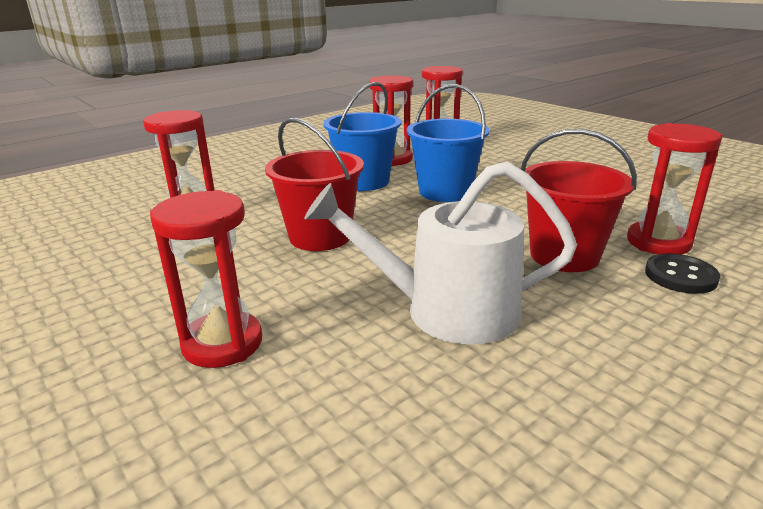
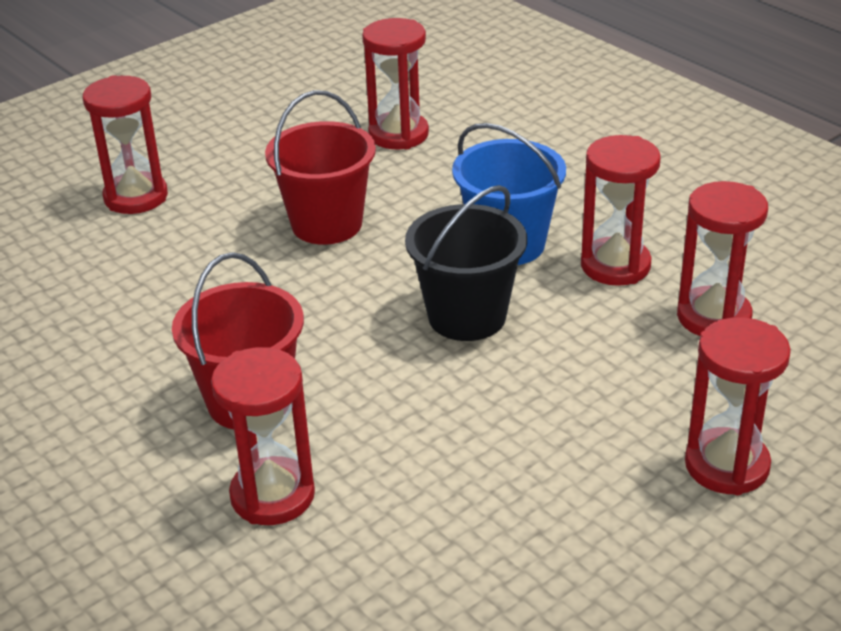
camera: 90 degrees right, 10 degrees up
white watering can [304,161,577,345] -> none
blue bucket [407,84,490,202] -> black bucket [405,185,527,341]
black button [645,253,720,294] -> none
none -> red hourglass [685,317,791,495]

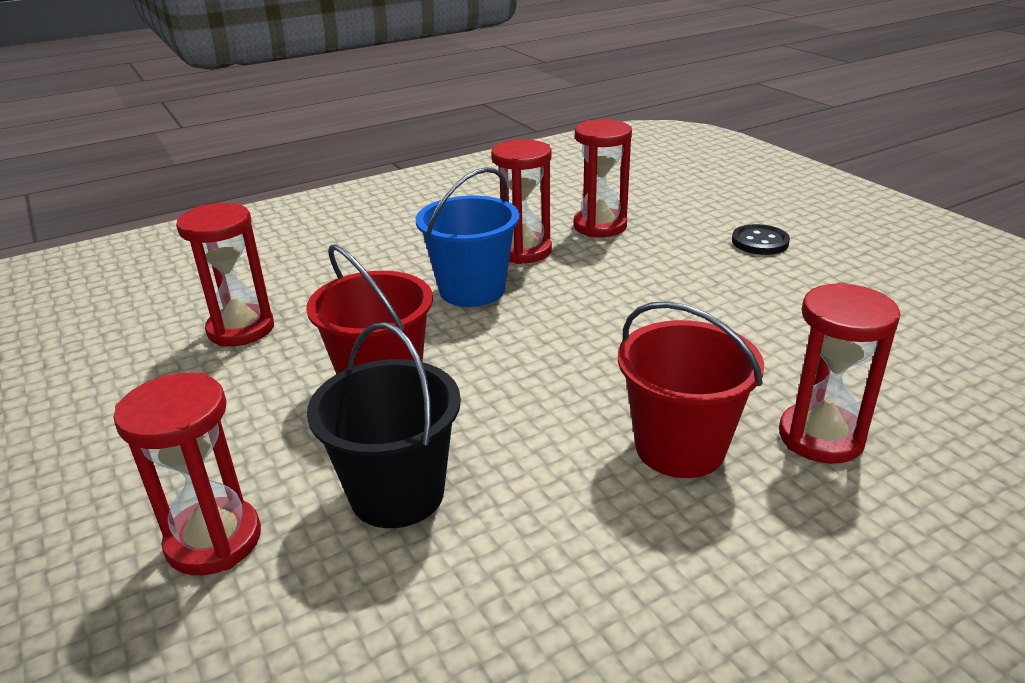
camera: 80 degrees left, 5 degrees down
black bucket [405,185,527,341] -> black bucket moved to [307,322,461,528]
red hourglass [685,317,791,495] -> black button [732,224,790,255]

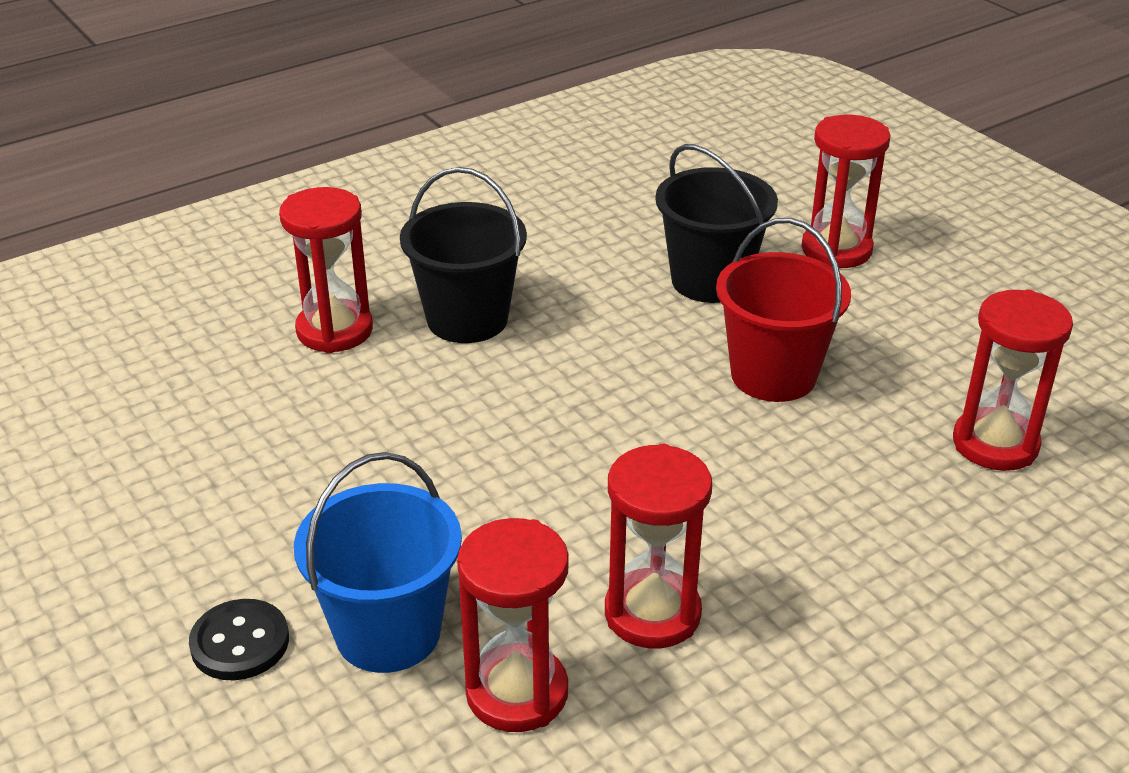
camera: 175 degrees right, 5 degrees up
blue bucket [416,167,520,307] -> blue bucket moved to [294,452,462,673]
red bucket [618,301,764,478] -> black bucket [400,167,527,343]

